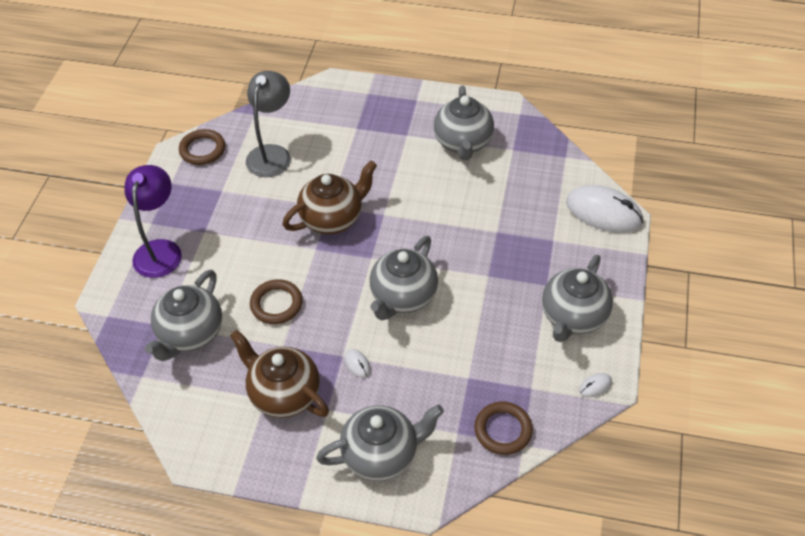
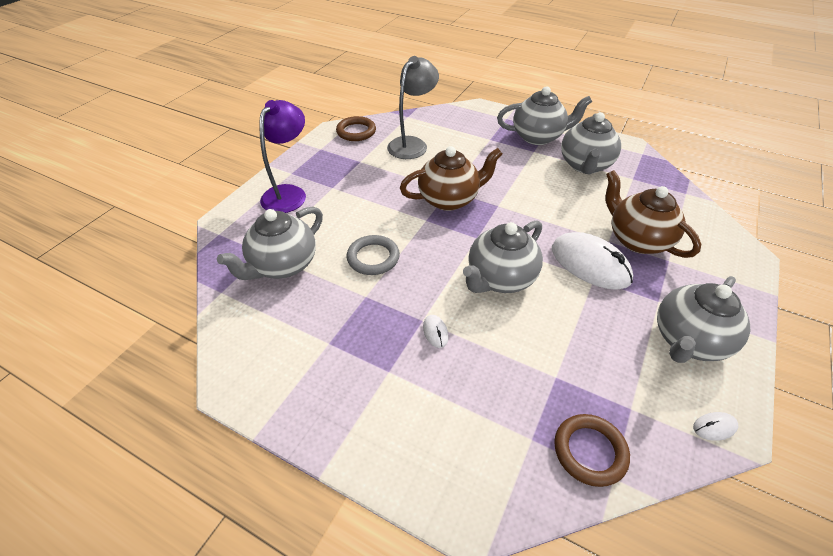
camera: 15 degrees right, 5 degrees down
brown teapot [230,330,329,418] -> brown teapot moved to [606,170,701,258]
brown ring [250,279,303,324] -> grey ring [347,235,400,275]
grey teapot [316,405,444,481] -> grey teapot moved to [497,86,592,145]
white mouse [566,185,643,233] -> white mouse moved to [552,232,633,290]

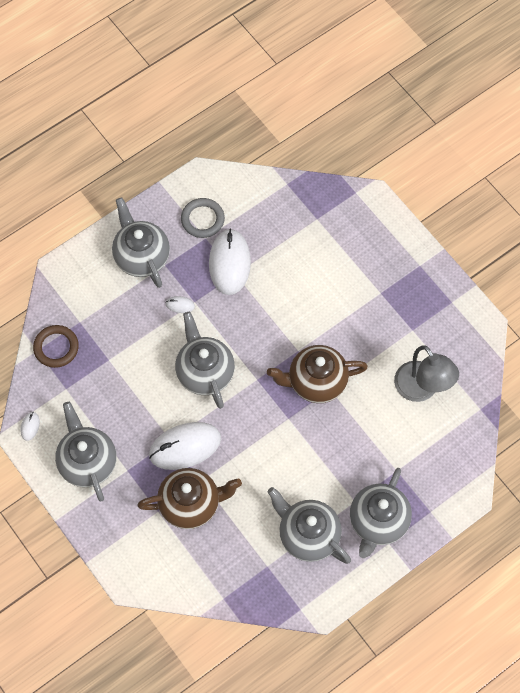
camera: 115 degrees right, 20 degrees up
grey teapot [217,206,323,280] -> grey teapot moved to [112,197,170,288]
purple lamp [259,100,306,213] -> none
brown ring [336,116,376,141] -> none
grey ring [347,235,400,275] -> grey ring moved to [181,198,225,238]
brown teapot [400,146,502,211] -> brown teapot turned 75 degrees clockwise [267,345,368,403]
none -> white mouse [209,229,251,295]

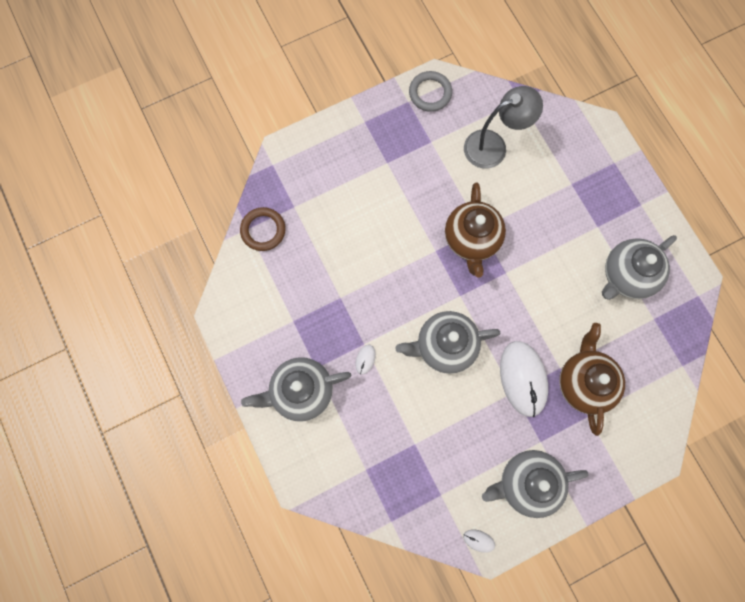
camera: 80 degrees left, 10 degrees up
brown ring [33,325,79,368] -> brown ring moved to [240,207,286,251]
grey ring [181,198,225,238] -> grey ring moved to [409,71,452,112]
white mouse [209,229,251,295] -> none
grey teapot [350,468,412,558] -> none

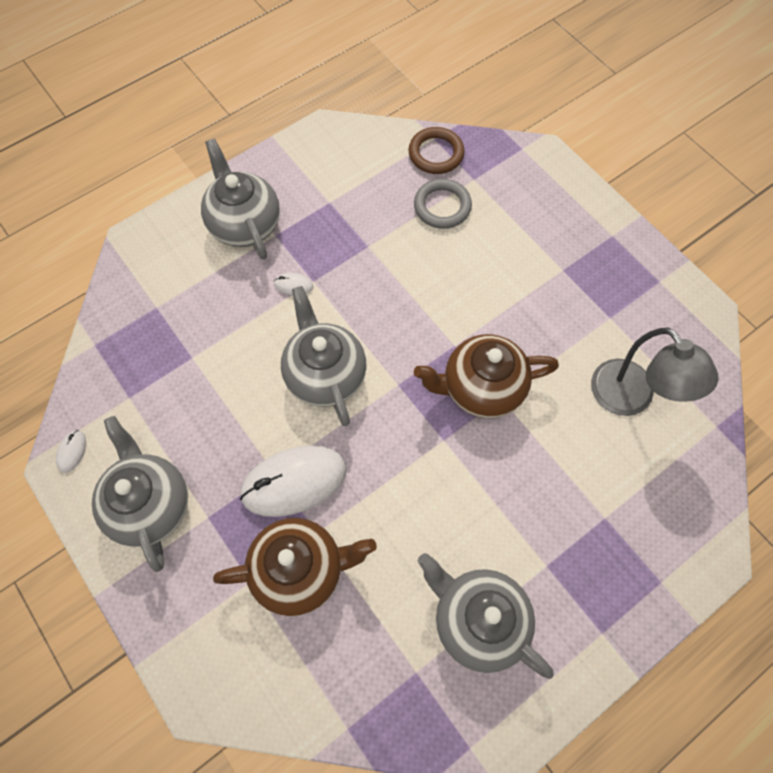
camera: 80 degrees right, 10 degrees down
grey ring [409,71,452,112] -> grey ring moved to [414,179,472,229]

